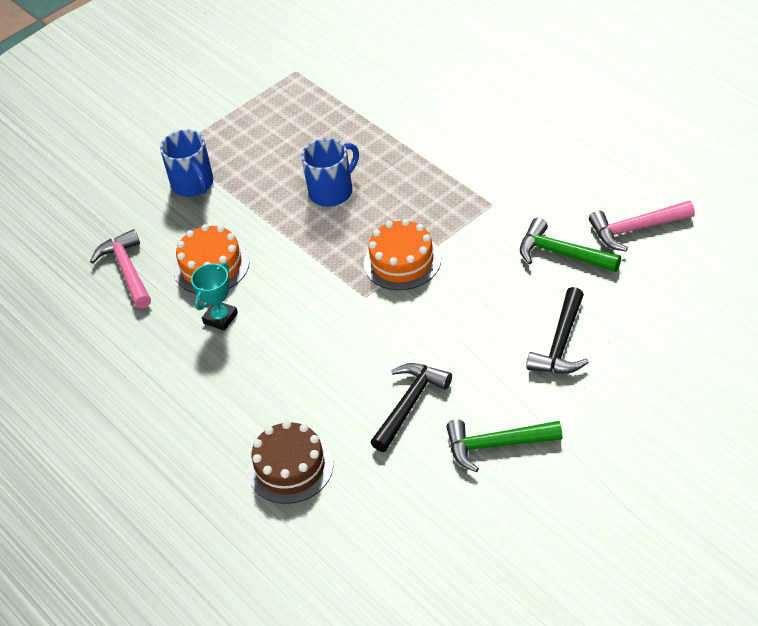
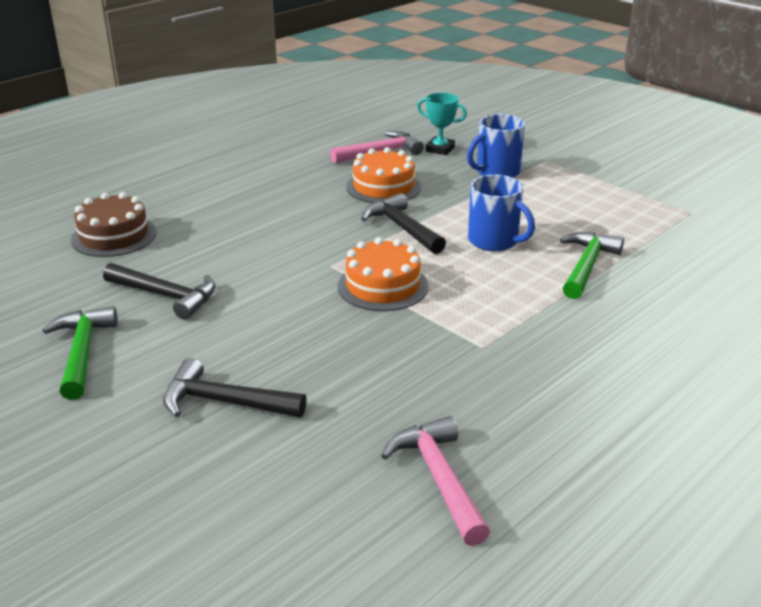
camera: 80 degrees right, 15 degrees down
turquoise trophy [191,263,238,331] -> turquoise trophy moved to [417,93,467,155]
green hammer [520,218,621,272] -> green hammer moved to [560,232,624,299]
none -> black hammer [361,193,446,254]

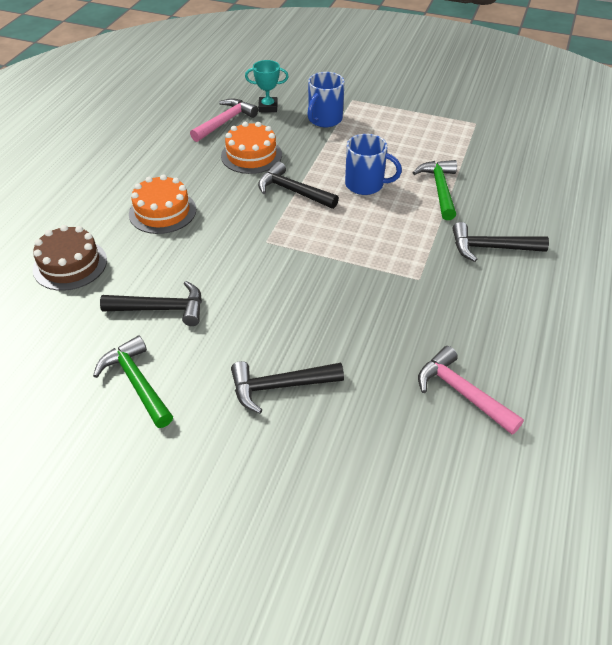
camera: 25 degrees left, 15 degrees up
orange cake [338,237,429,311] -> orange cake moved to [129,174,196,234]
none -> black hammer [453,222,549,262]

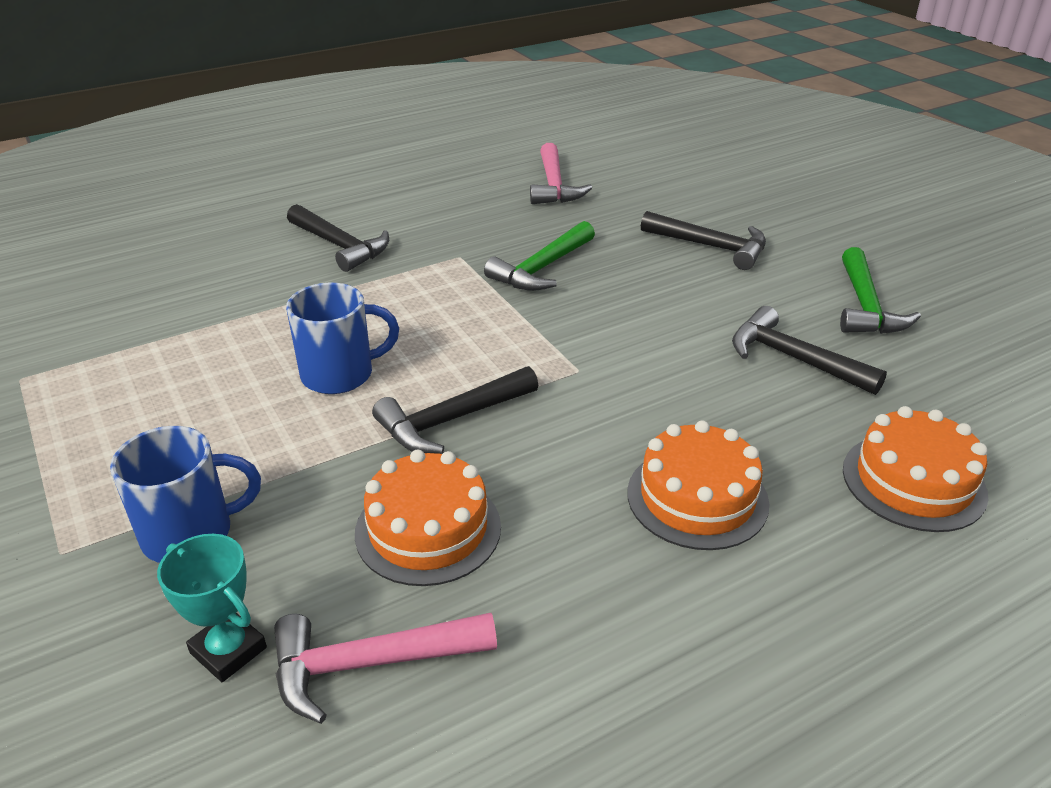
camera: 140 degrees left, 10 degrees down
brown cake [33,225,107,291] -> orange cake [843,406,988,532]
black hammer [258,161,339,209] -> black hammer turned 75 degrees clockwise [372,366,539,454]
blue mug [345,134,402,195] -> blue mug turned 105 degrees clockwise [286,283,399,394]
green hammer [412,160,457,220] -> green hammer moved to [484,221,595,291]

